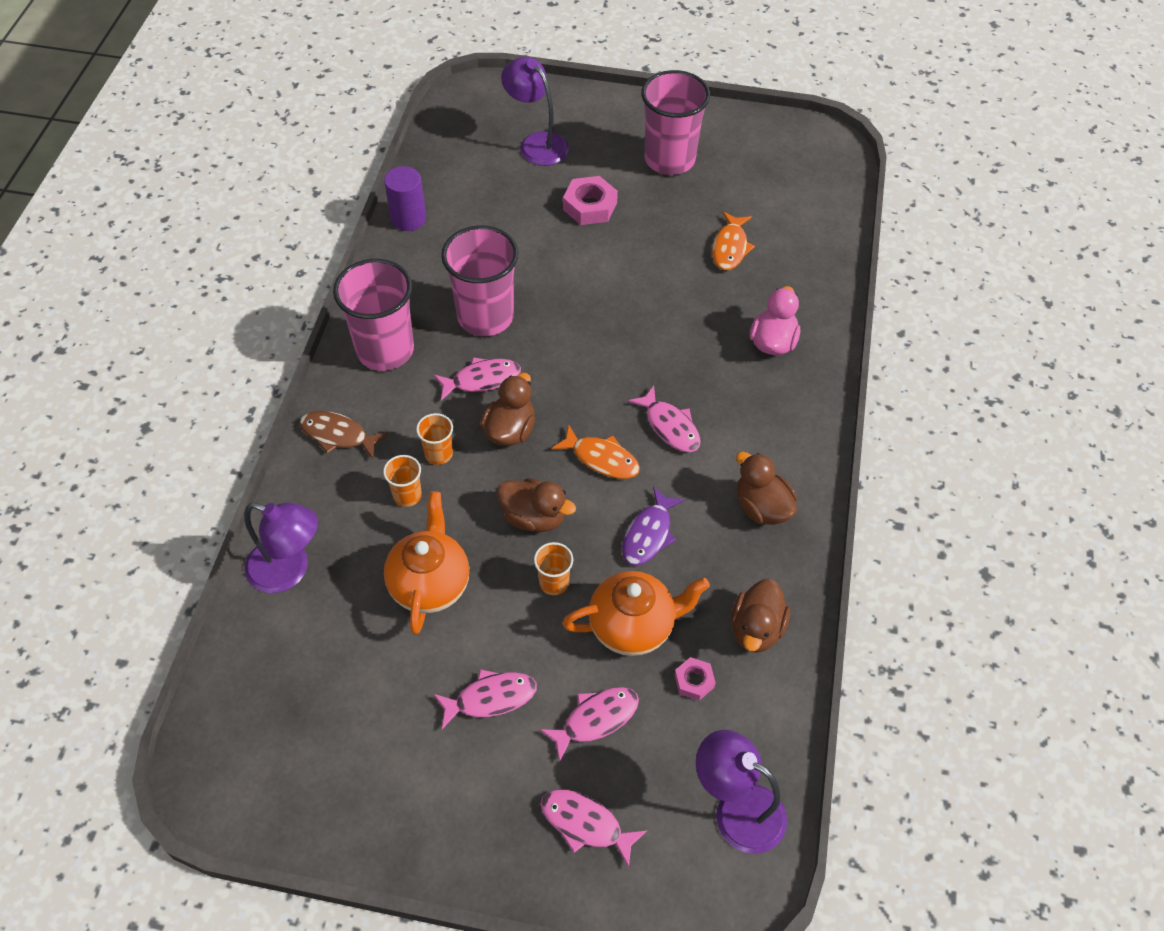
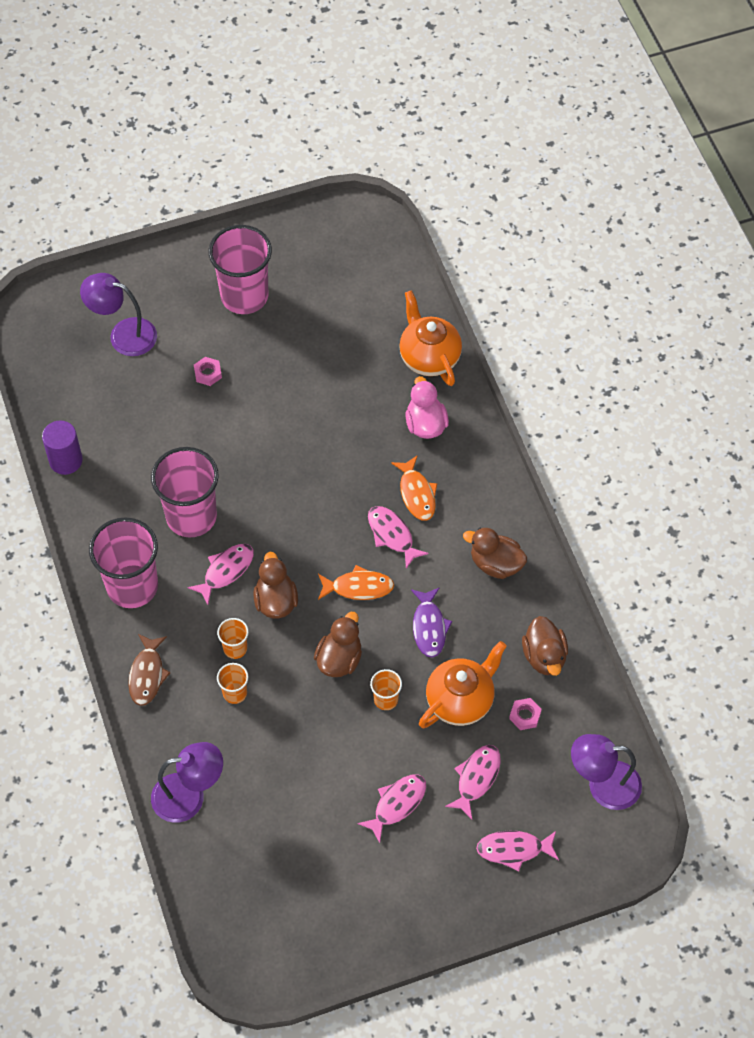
camera: 30 degrees left, 5 degrees up
brown fish [299,411,388,459] -> brown fish turned 75 degrees counterclockwise [128,634,171,706]
orange teapot [384,491,469,634] -> orange teapot moved to [399,290,462,386]
brown duck [497,478,576,532] -> brown duck turned 60 degrees counterclockwise [314,612,362,677]
pink nut [563,176,618,225] -> pink nut [194,357,222,386], size x0.58
pink fish [628,386,701,452] -> pink fish turned 150 degrees counterclockwise [368,506,429,569]
orange fish [712,211,755,270] -> orange fish moved to [391,455,437,521]

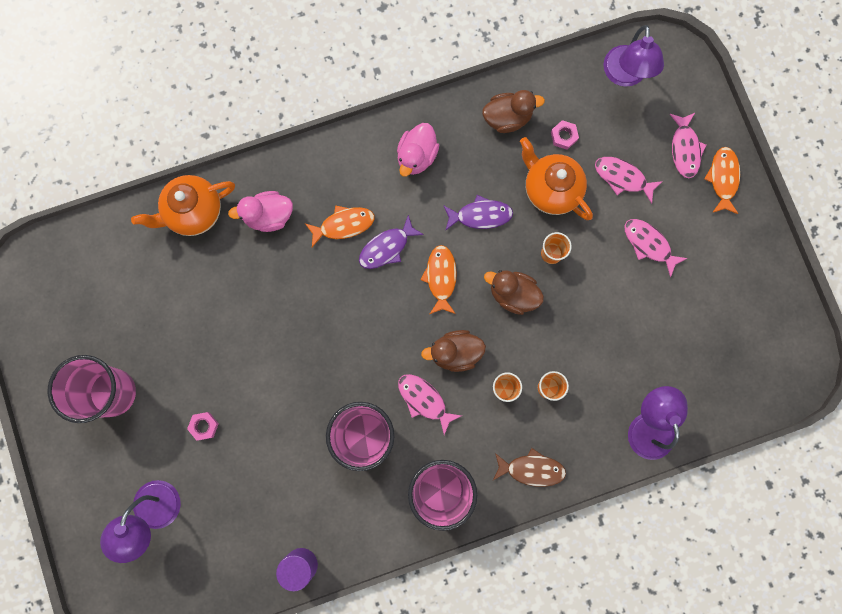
camera: 90 degrees left, 20 degrees up
pink fish [368,506,429,569] -> purple fish [359,215,424,269]
brown duck [463,528,527,579] -> pink duck [397,123,439,177]
none -> orange fish [704,147,740,214]

